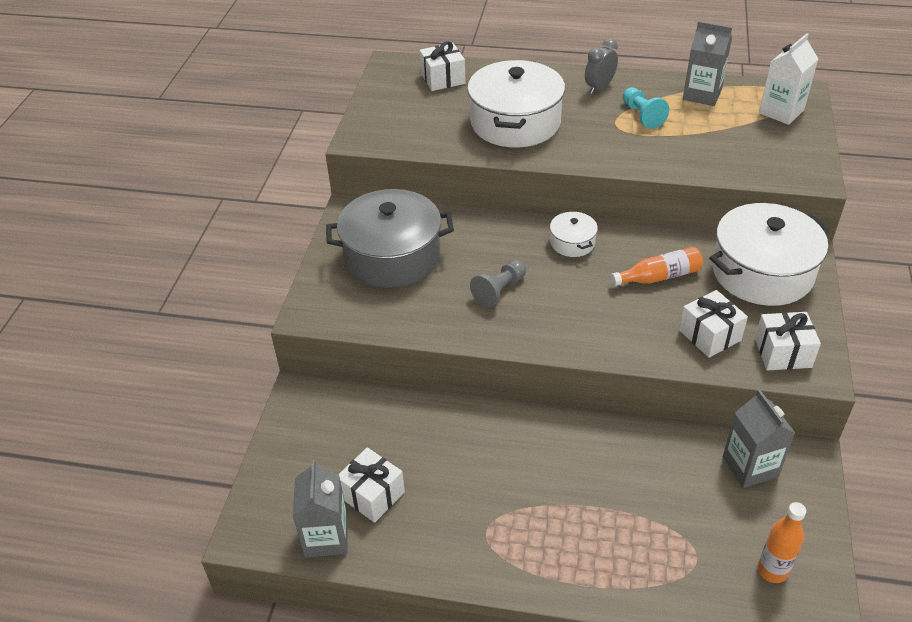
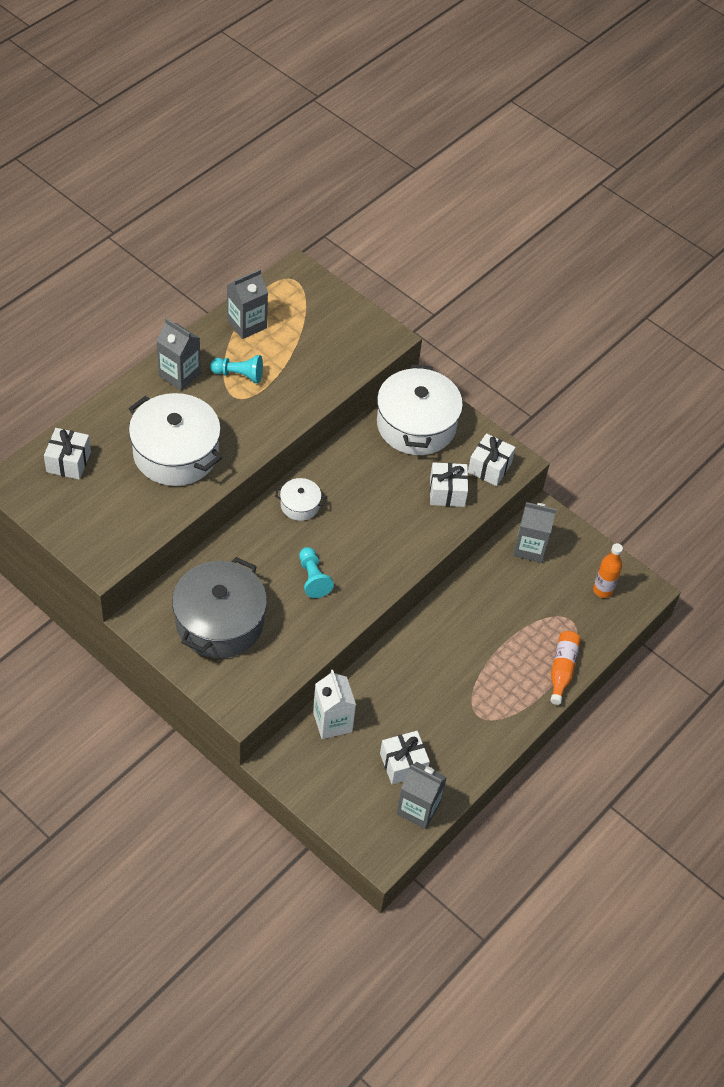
camera: 65 degrees left, 10 degrees up
grey pawn [470,260,526,308] -> turquoise pawn [299,547,334,598]
grey clock [585,38,618,94] -> grey carton [156,318,201,391]
orange bottle [611,247,703,286] -> orange bottle moved to [550,631,581,705]
white carton [759,33,818,125] -> white carton moved to [313,670,356,739]

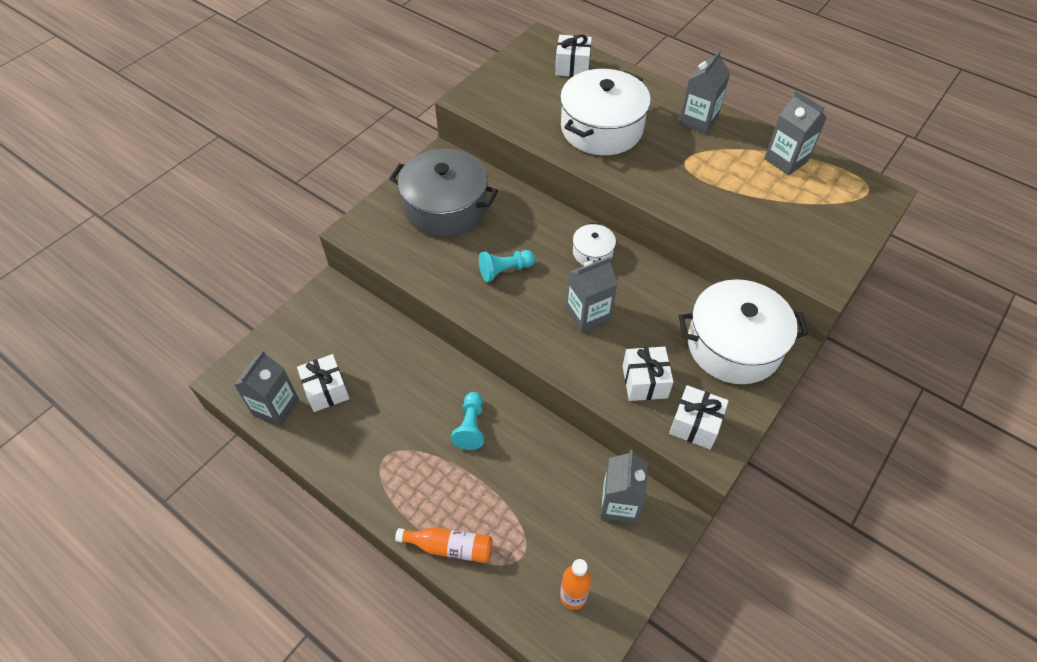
camera: 90 degrees right, 0 degrees up
turquoise pawn [210,355,263,383] -> turquoise pawn moved to [451,392,484,450]
white carton [313,670,356,739] -> none
none -> grey carton [566,257,617,333]

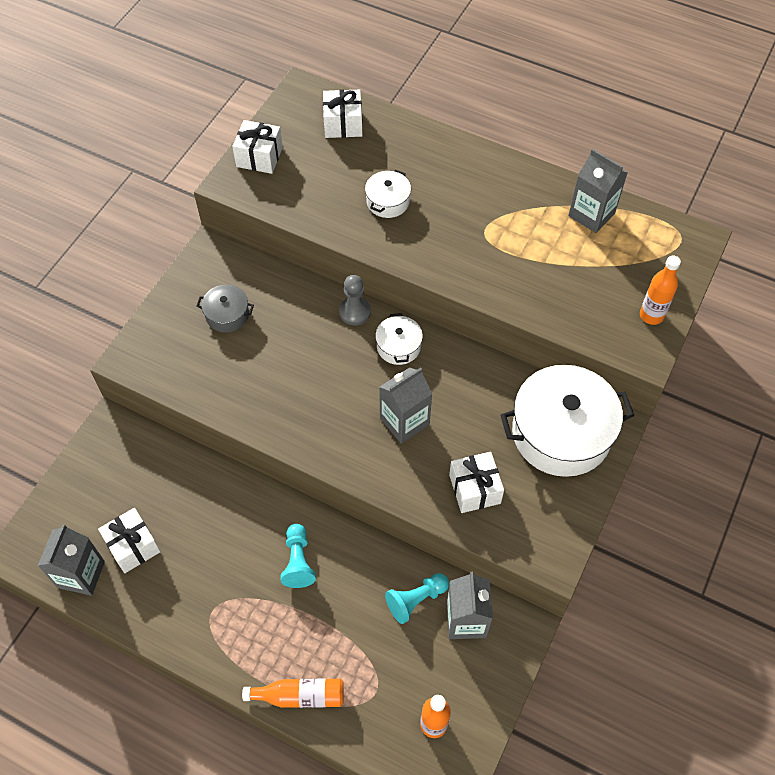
camera: 10 degrees left, 5 degrees up
grey pot [389,149,498,237] -> grey pot [197,285,254,333], size x0.47
turquoise pawn [479,250,535,282] -> turquoise pawn moved to [385,573,449,624]
white pot [560,69,651,155] -> white pot [365,170,411,218], size x0.47
white gift [669,385,729,449] -> white gift moved to [232,120,283,174]
grey carton [679,50,730,134] -> none
none -> grey pawn [339,275,371,325]
none -> orange bottle [640,256,681,325]

